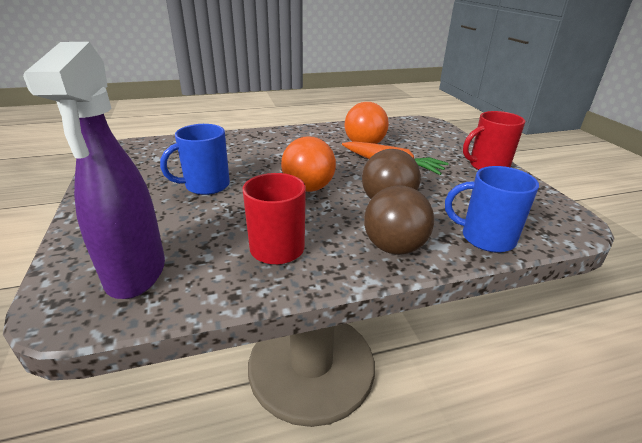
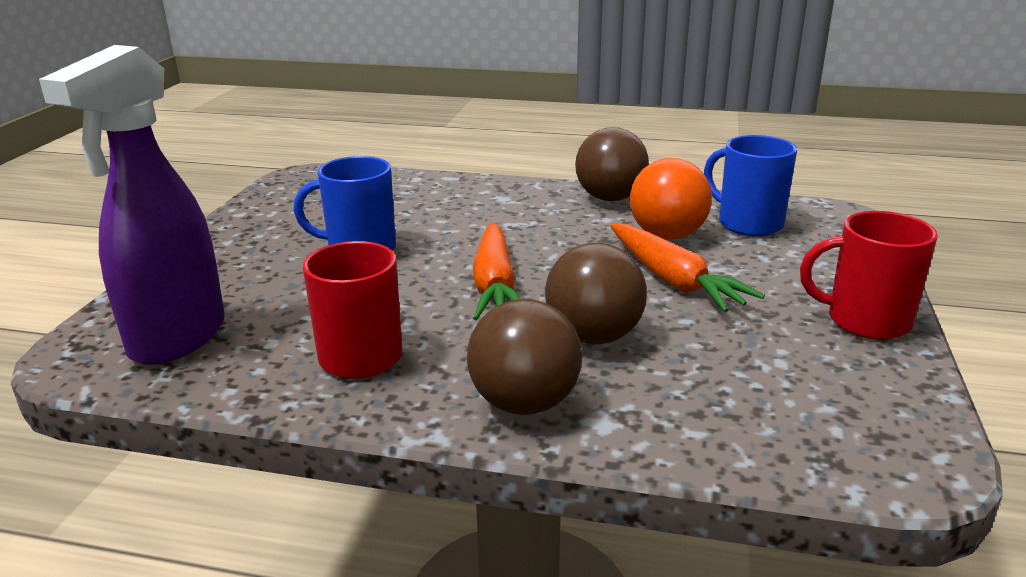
camera: 30 degrees right, 5 degrees down
orange ball [281,136,336,192] -> orange carrot [473,223,520,320]
blue mug [445,166,539,252] -> blue mug moved to [704,135,797,236]
none -> brown ball [575,127,649,201]

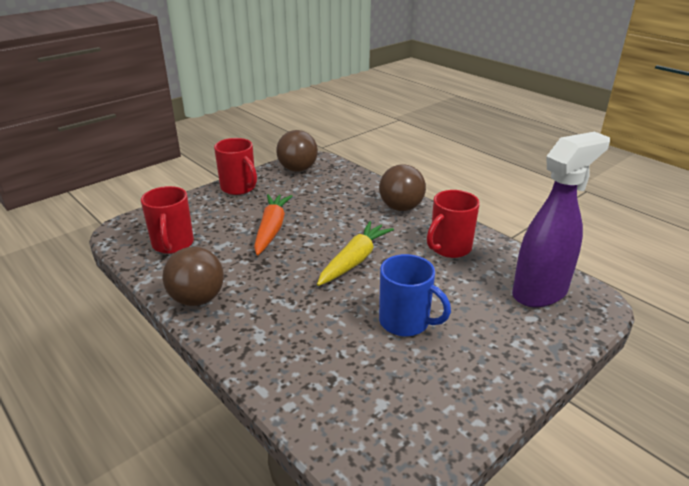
camera: 145 degrees left, 5 degrees up
orange carrot [473,223,520,320] -> yellow carrot [317,221,394,286]
brown ball [545,243,647,344] -> brown ball moved to [277,130,318,172]
orange ball [630,158,712,239] -> none
blue mug [704,135,797,236] -> red mug [141,186,194,254]

